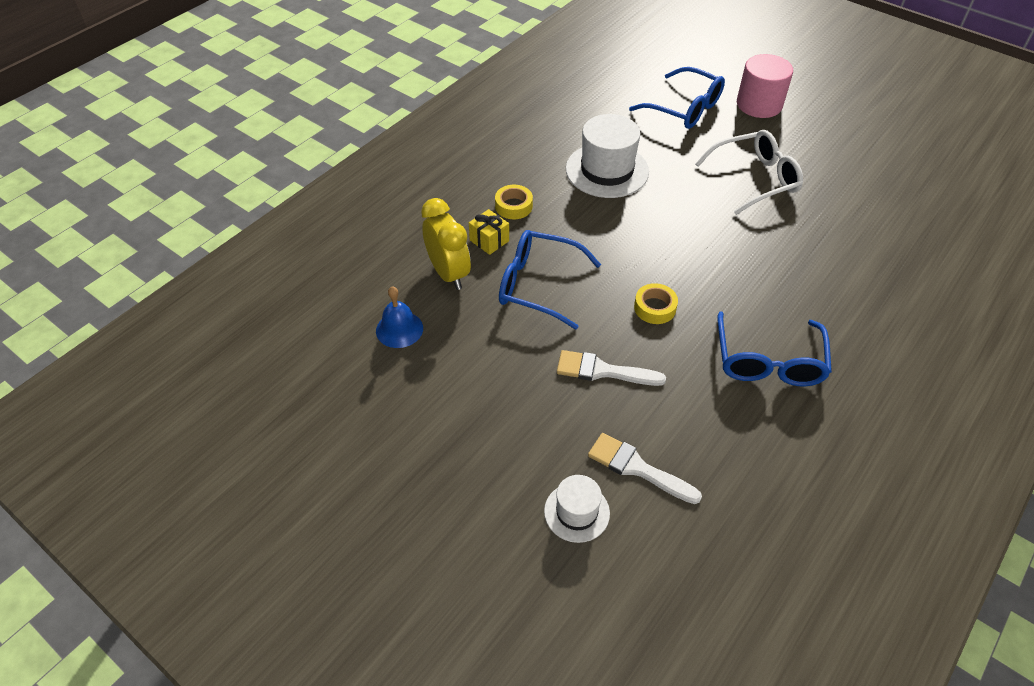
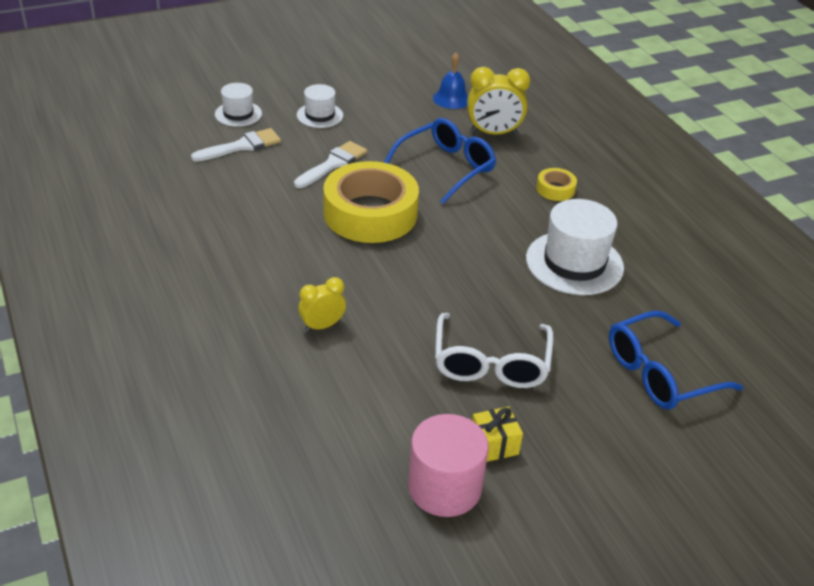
camera: 115 degrees right, 10 degrees down
yellow gift [469,209,509,255] -> yellow gift moved to [472,406,523,462]
yellow tape [634,283,678,324] -> yellow tape [323,161,419,243], size x2.31
blue glasses [717,311,832,386] -> none
pink cylinder [737,54,793,118] -> pink cylinder moved to [408,414,489,517]
none -> white hat [297,84,343,128]
none -> yellow clock [298,277,346,332]

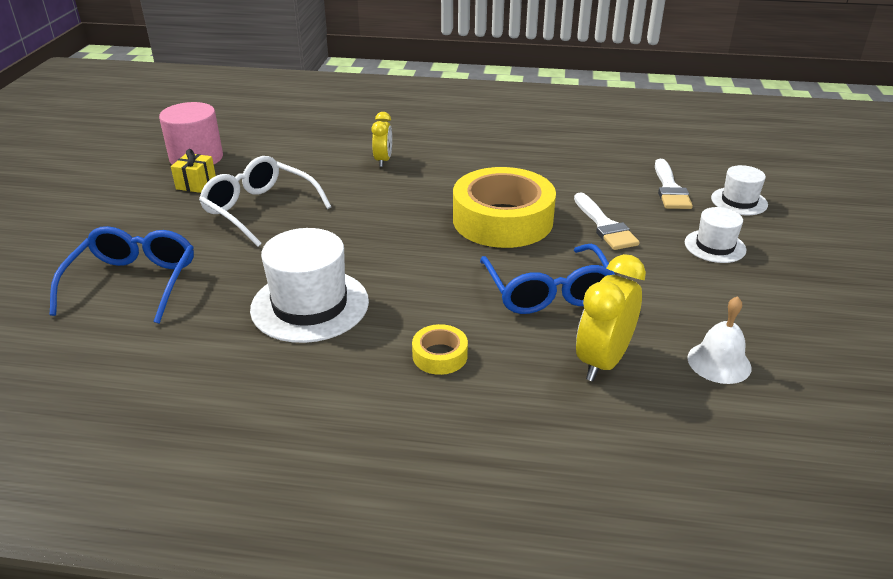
camera: 125 degrees right, 5 degrees down
blue bell [433,53,468,109] -> white bell [687,296,752,384]

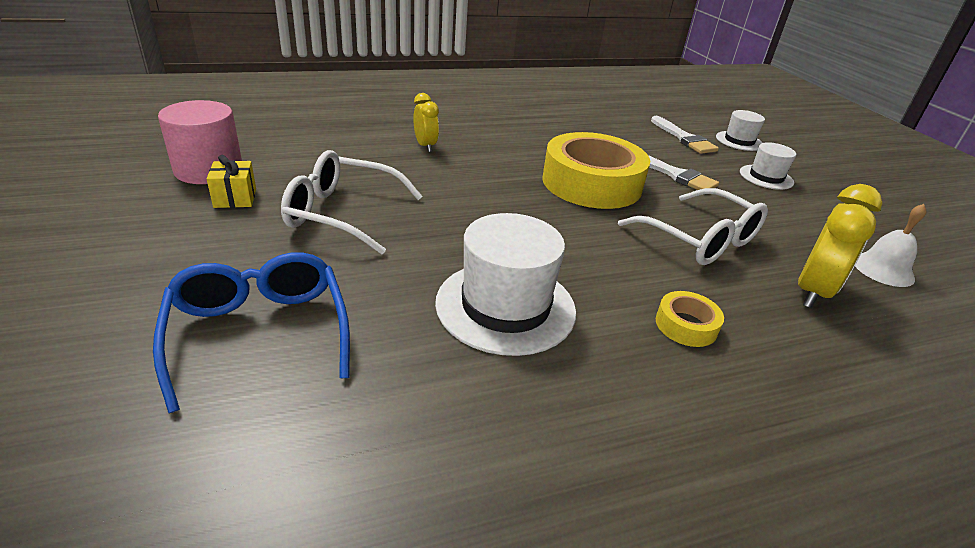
camera: 30 degrees left, 0 degrees up
blue glasses [480,243,615,314] -> white glasses [618,188,768,265]
yellow clock [576,254,646,382] -> yellow clock turned 150 degrees counterclockwise [798,184,882,308]

